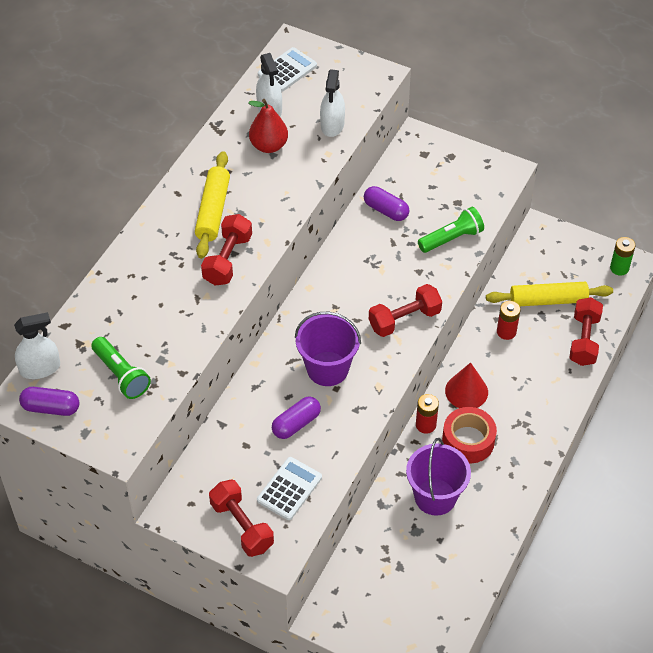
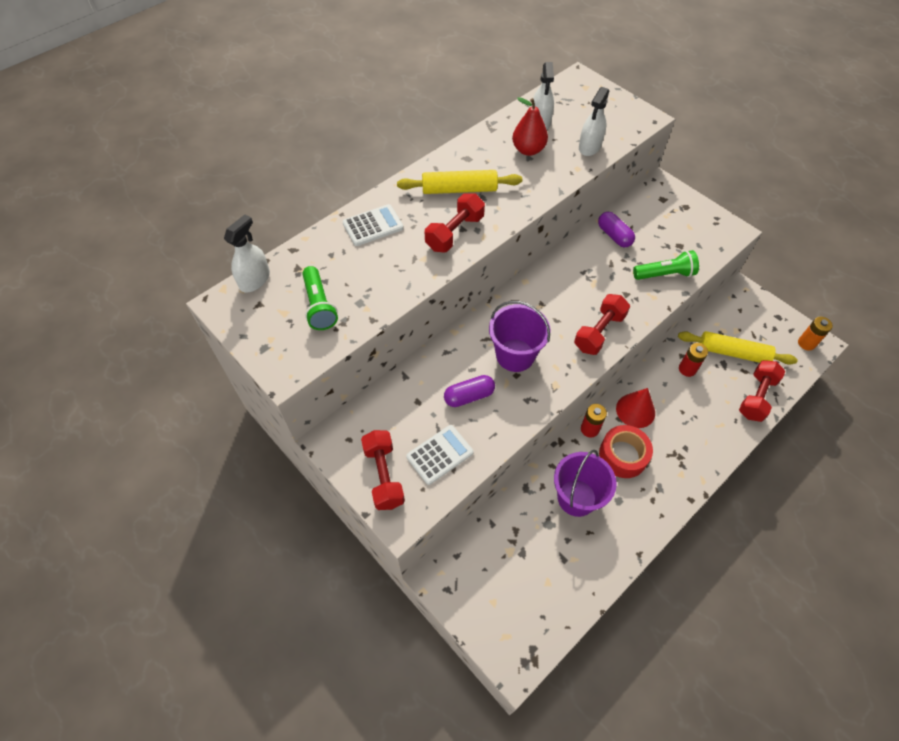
camera: 20 degrees right, 5 degrees up
white spray bottle [14,312,60,379] -> white spray bottle turned 60 degrees counterclockwise [224,214,270,293]
purple capsule [19,387,79,416] -> none
yellow rolling pin [195,151,230,259] -> yellow rolling pin turned 60 degrees clockwise [397,170,522,194]
white calculator [258,47,317,92] -> white calculator moved to [342,204,404,246]
red dumbbell [369,284,442,337] -> red dumbbell turned 45 degrees counterclockwise [574,294,630,355]
green battery [610,237,635,276] -> orange battery [798,317,833,350]

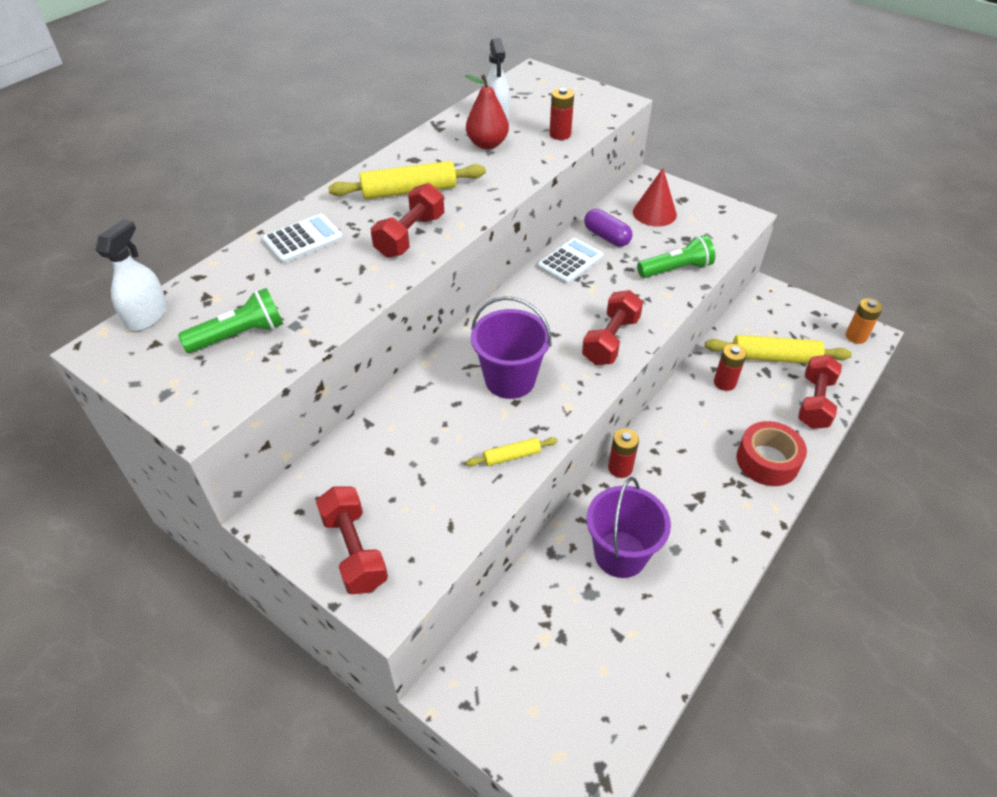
camera: 10 degrees left, 10 degrees down
green flashlight [302,266,338,330] -> green flashlight turned 90 degrees counterclockwise [178,288,283,353]
white calculator [406,425,474,485] -> white calculator moved to [537,238,604,284]
purple capsule [444,375,495,407] -> none
white spray bottle [579,87,609,156] -> red battery [549,88,574,140]
red tape [599,425,653,478] -> red tape moved to [737,421,807,486]
red cone [616,388,655,428] -> red cone moved to [633,168,677,226]
none -> yellow rolling pin [466,437,557,467]

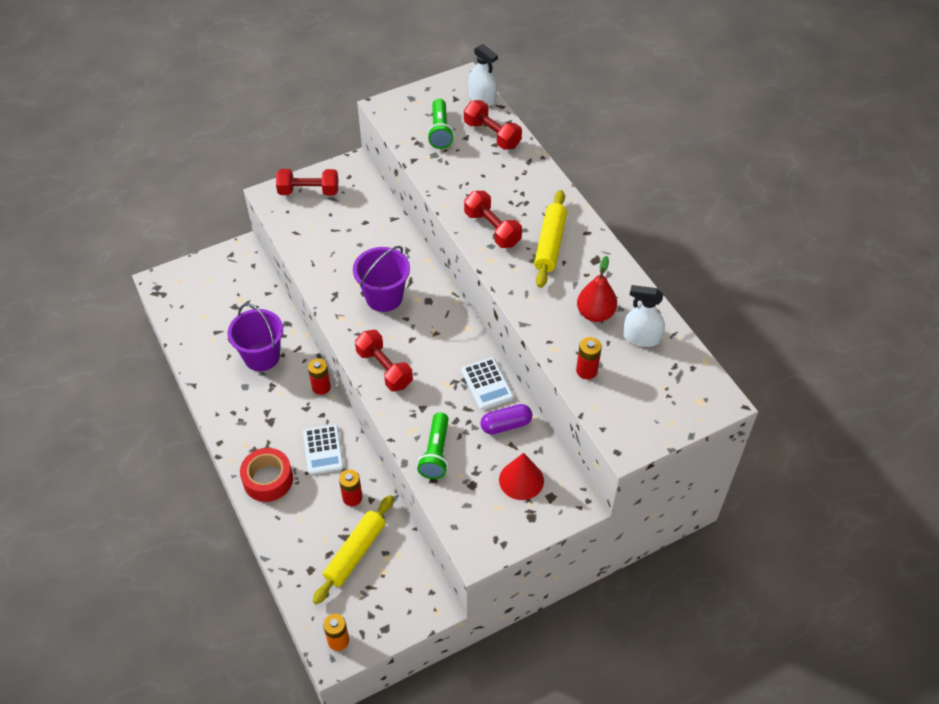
camera: 115 degrees right, 5 degrees up
white calculator [262,214,343,263] -> white calculator moved to [303,424,344,475]
yellow rolling pin [466,437,557,467] -> none
red dumbbell [798,355,842,429] -> red dumbbell moved to [464,100,522,150]

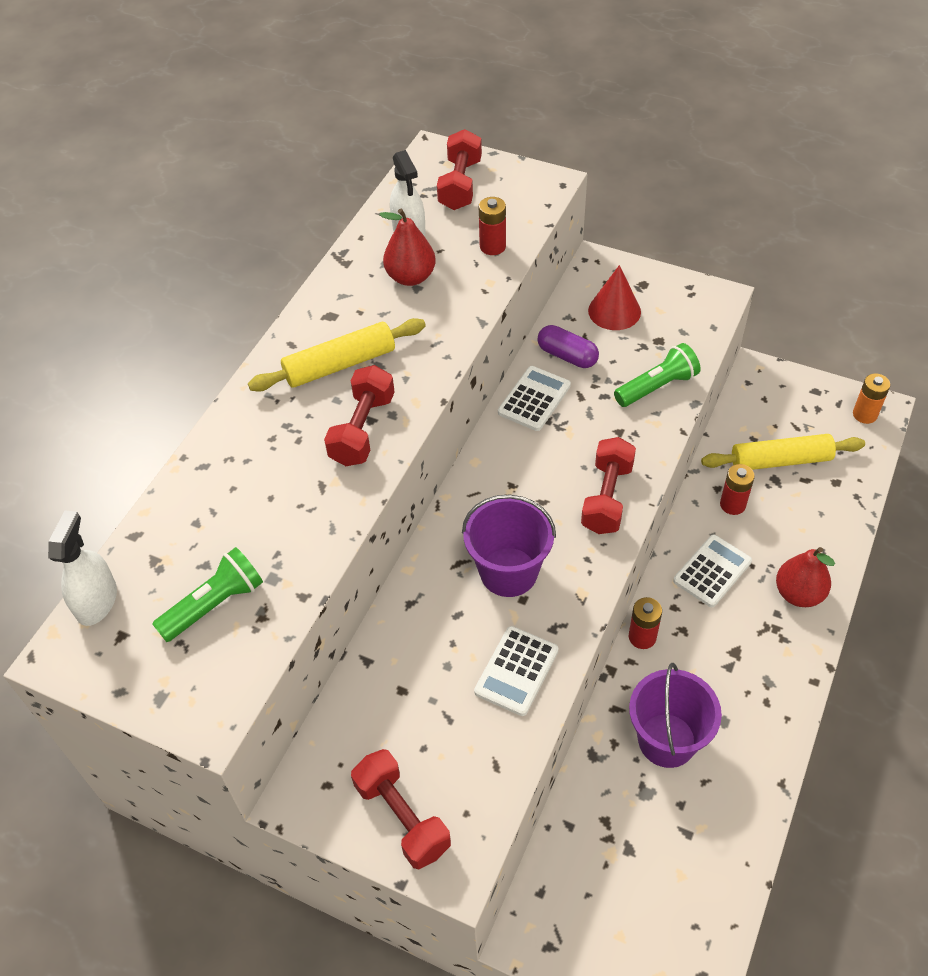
camera: 125 degrees left, 0 degrees up
red tape [240,448,293,502] -> red pear [776,547,835,607]
red dumbbell [464,100,522,150] -> red dumbbell moved to [437,129,482,210]
none -> white calculator [474,626,558,716]

